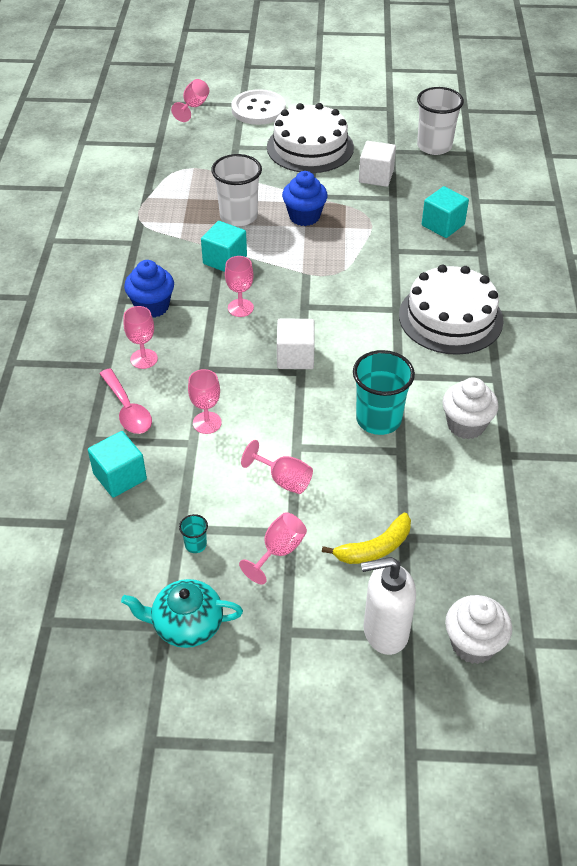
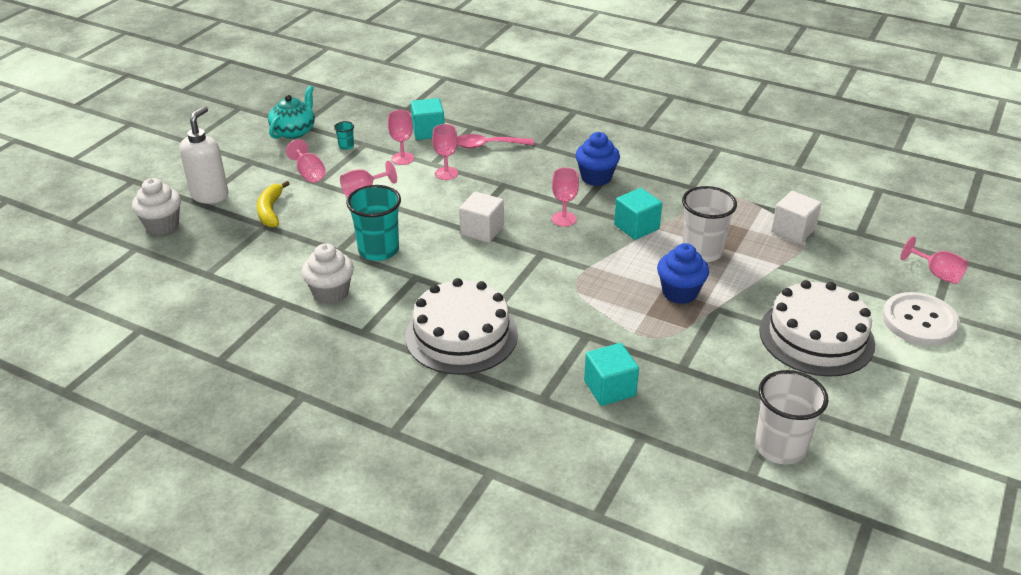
camera: 115 degrees right, 10 degrees down
pink goblet [123,306,158,369] -> pink goblet moved to [388,110,414,165]
white cube [359,141,396,187] -> white cube moved to [771,191,822,243]

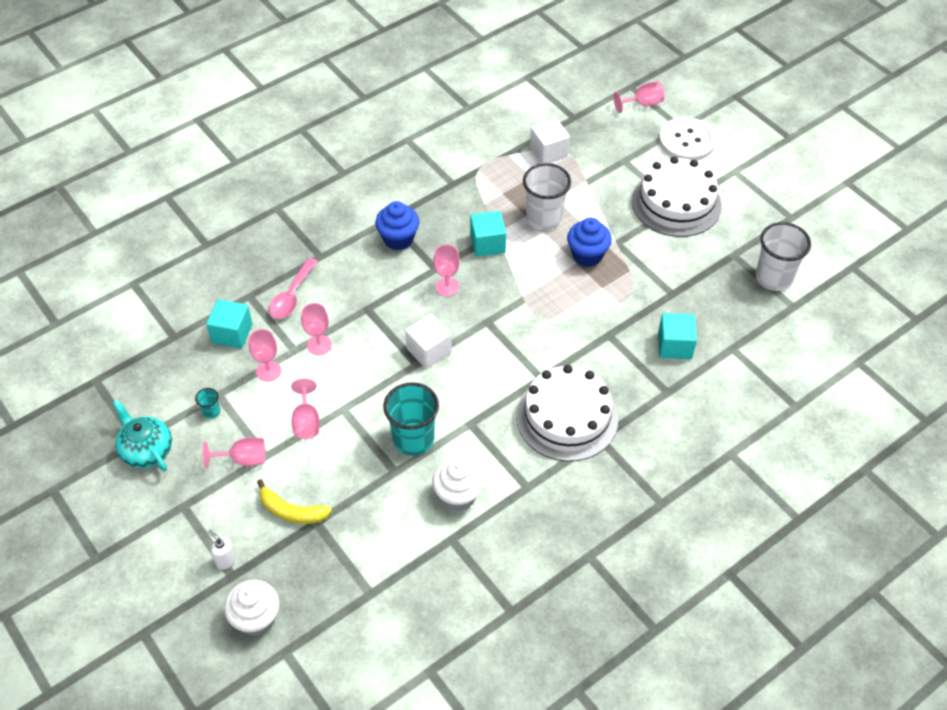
camera: 65 degrees left, 15 degrees up
white soap dispenser [180,106,229,204] -> white soap dispenser [208,530,236,570], size x0.48

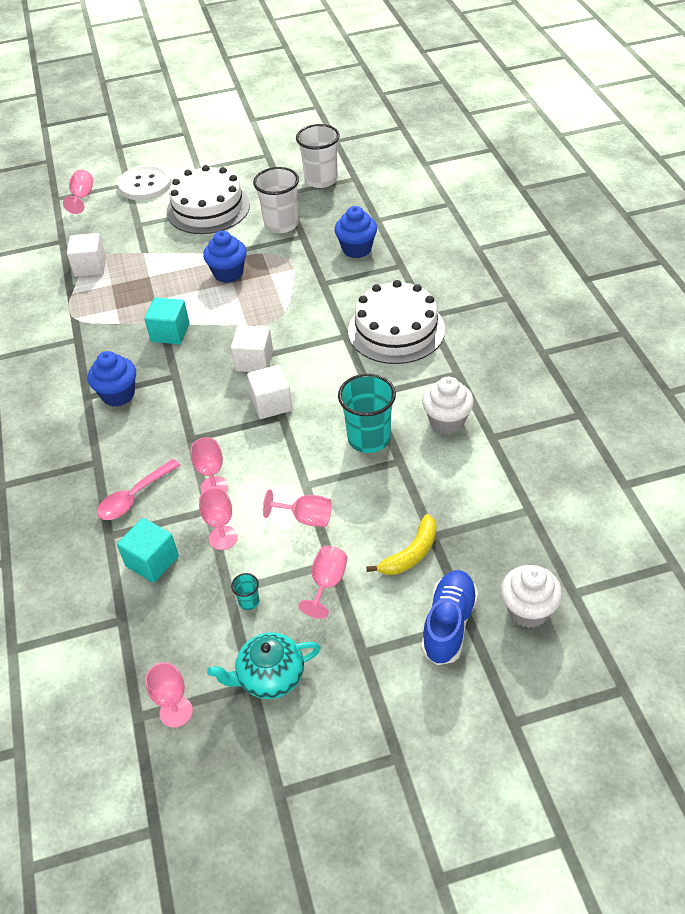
camera: 65 degrees left, 5 degrees down
white soap dispenser [208,530,236,570] -> blue shoe [421,570,478,665]
pink spoon [269,258,318,319] -> pink spoon turned 90 degrees clockwise [97,459,180,520]
pink goblet [433,244,460,297] -> pink goblet moved to [145,662,193,728]
white cup [523,163,571,230] -> white cup moved to [253,167,299,233]
turquoise cube [658,313,697,359] -> blue cupcake [335,206,377,258]
none -> white cube [231,325,273,372]

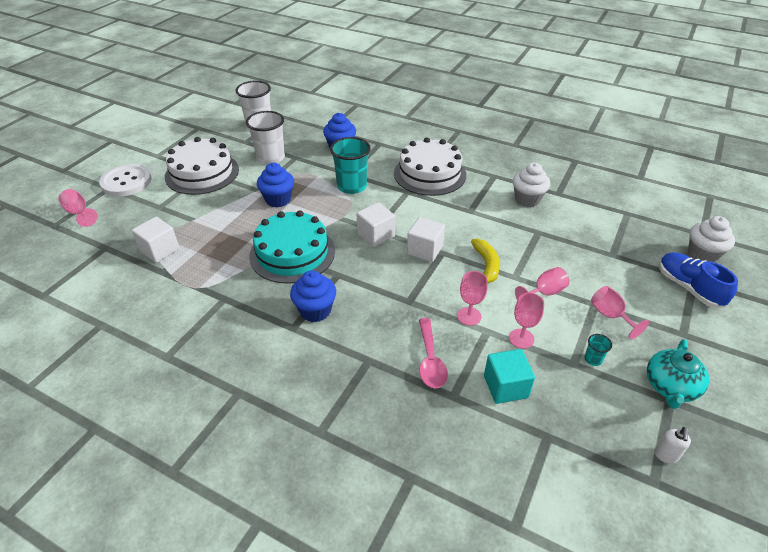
camera: 50 degrees left, 5 degrees down
turquoise cube [144,297,190,344] -> turquoise cake [249,210,335,284]
pink goblet [145,662,193,728] -> white soap dispenser [655,427,691,464]
turquoise cup [338,374,396,453] -> turquoise cup moved to [330,137,371,194]
yellow banana [366,514,437,575] -> yellow banana moved to [471,238,500,283]

